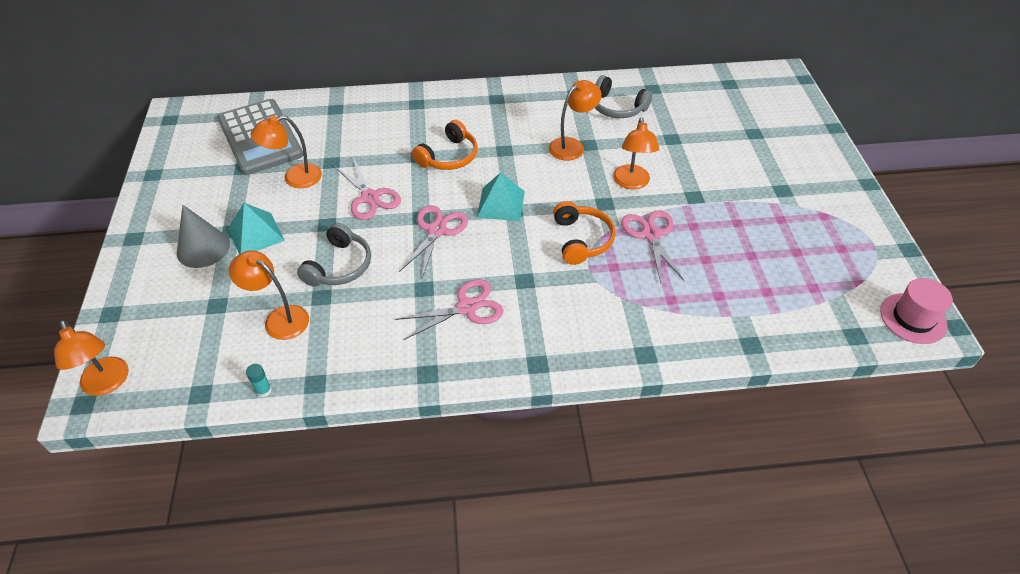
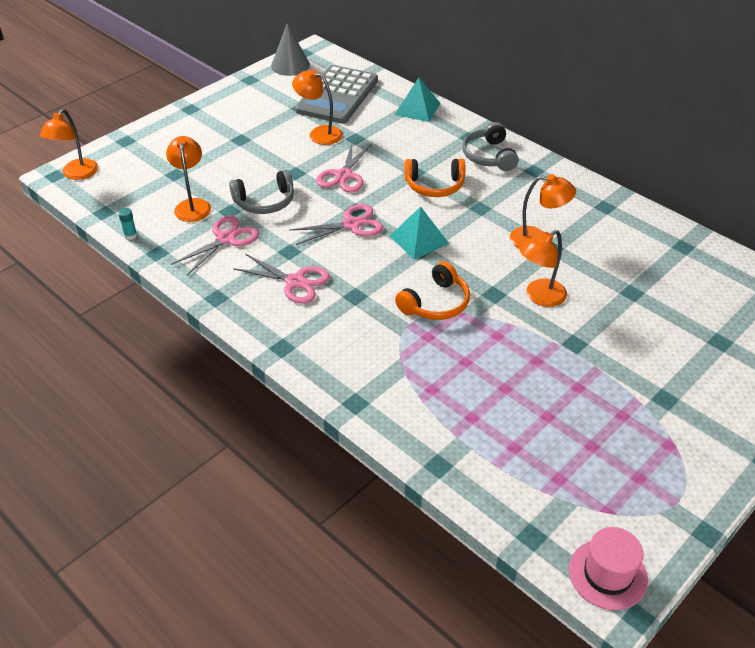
camera: 50 degrees right, 5 degrees down
grey cone [177,205,230,268] -> grey cone moved to [271,23,310,76]
turquoise pyramid [228,203,285,254] -> turquoise pyramid moved to [395,78,441,122]
grey headphones [595,75,653,118] -> grey headphones moved to [462,122,519,171]
pink scissors [621,210,684,283] -> pink scissors moved to [171,216,259,275]

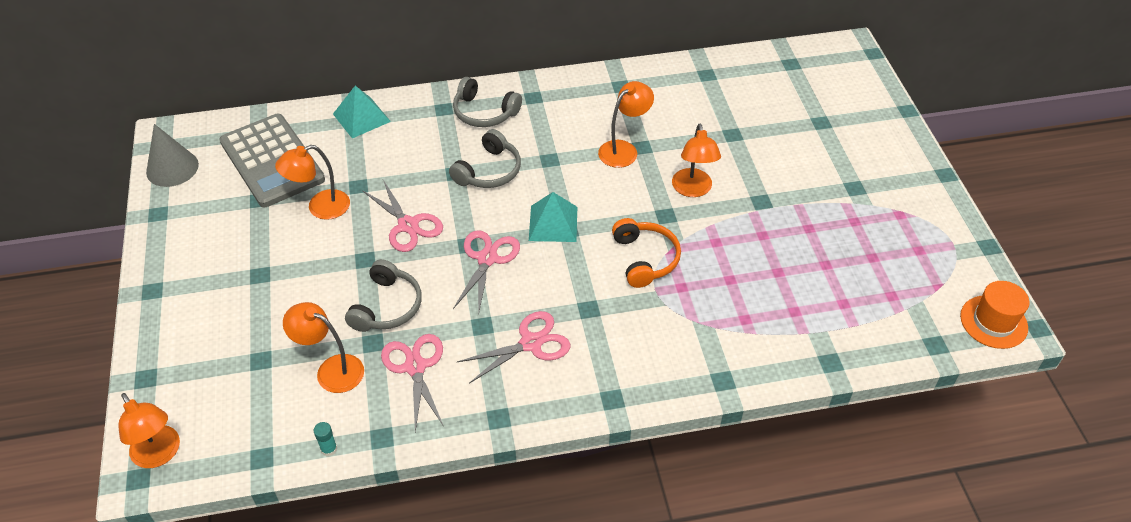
camera: 55 degrees left, 5 degrees up
orange headphones [405,159,466,197] -> grey headphones [449,129,521,188]
pink hat [569,527,648,610] -> orange hat [960,281,1030,349]

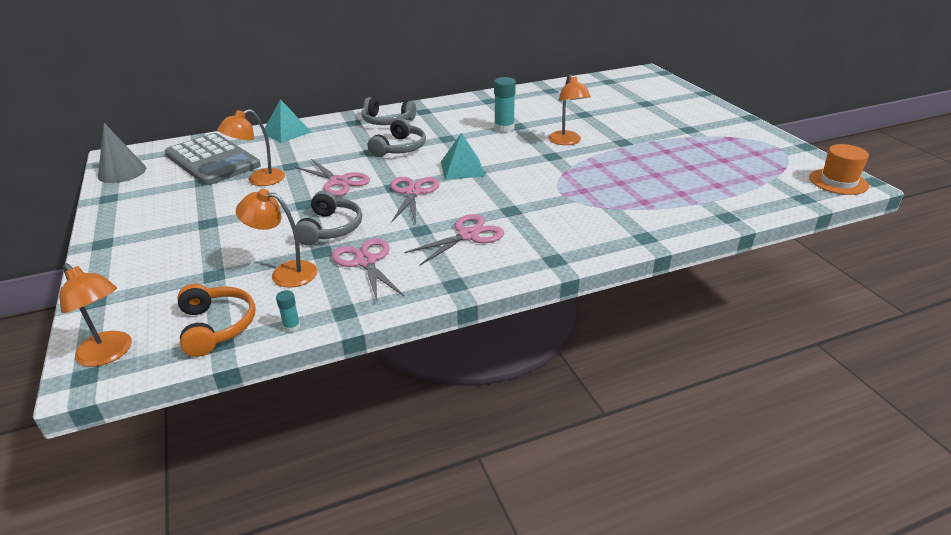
camera: 10 degrees left, 15 degrees down
orange lamp [598,81,654,168] -> turquoise glue stick [494,77,516,133]
orange headphones [612,218,681,288] -> orange headphones moved to [177,283,255,357]

